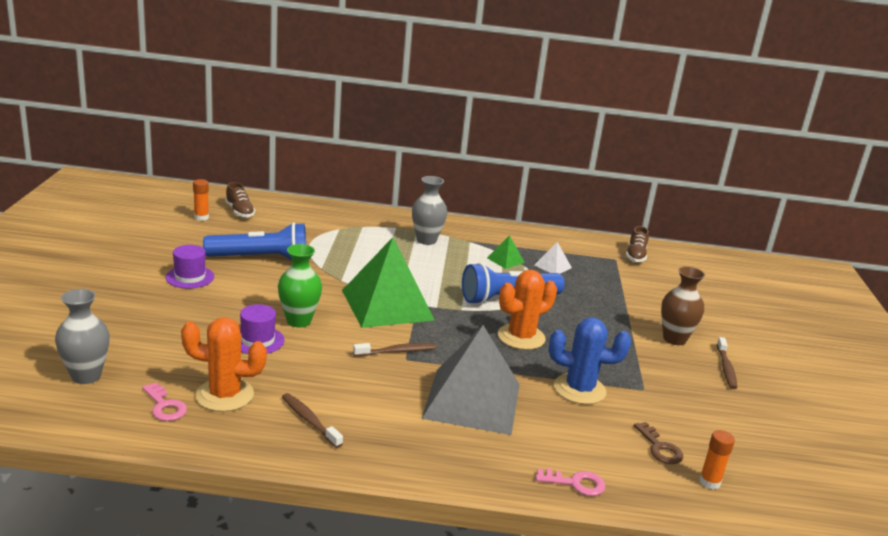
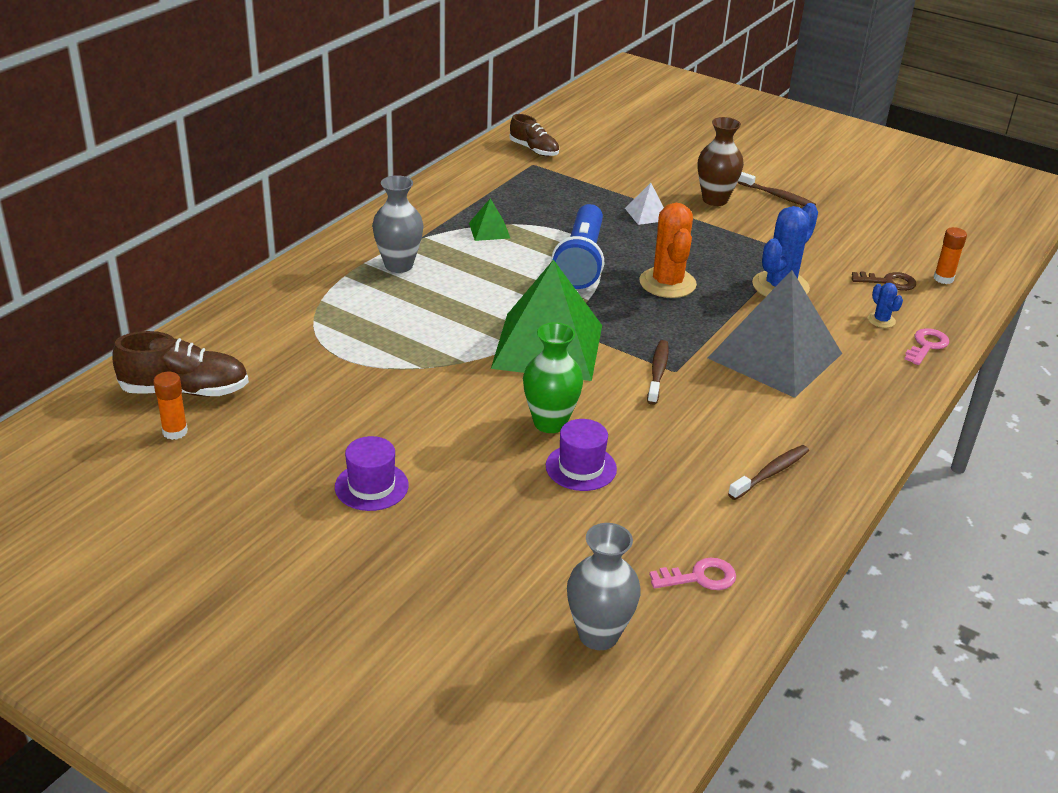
camera: 60 degrees left, 10 degrees up
orange cactus [181,317,267,412] -> none
blue flashlight [203,222,306,260] -> none
brown shoe [225,182,255,218] -> brown shoe [112,331,249,397], size x1.51
brown toothbrush [282,393,343,448] -> brown toothbrush turned 150 degrees clockwise [728,445,809,500]
white pyramid [534,242,572,274] -> white pyramid moved to [625,183,664,225]
none -> blue cactus [868,283,903,328]

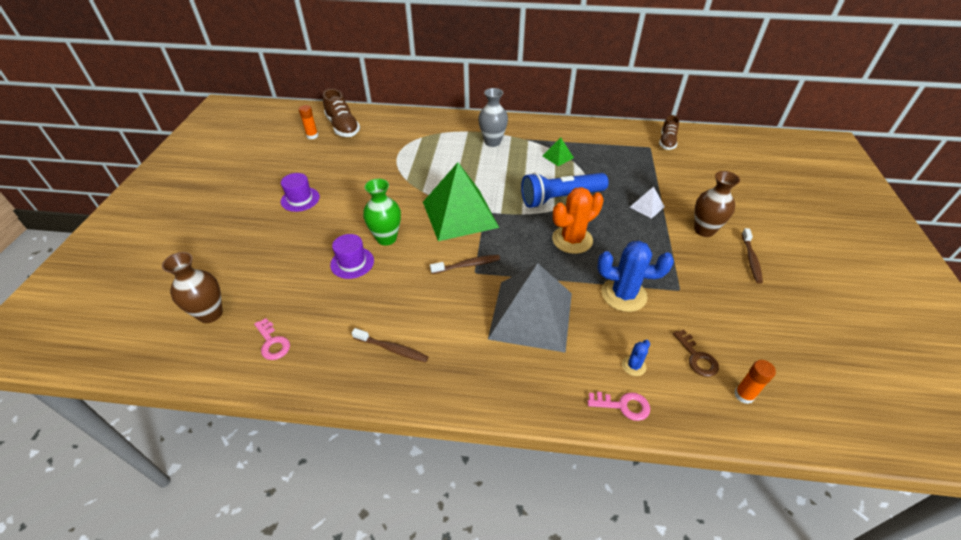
camera: 65 degrees right, 10 degrees up
grey vase [567,523,641,650] -> brown vase [162,252,223,323]

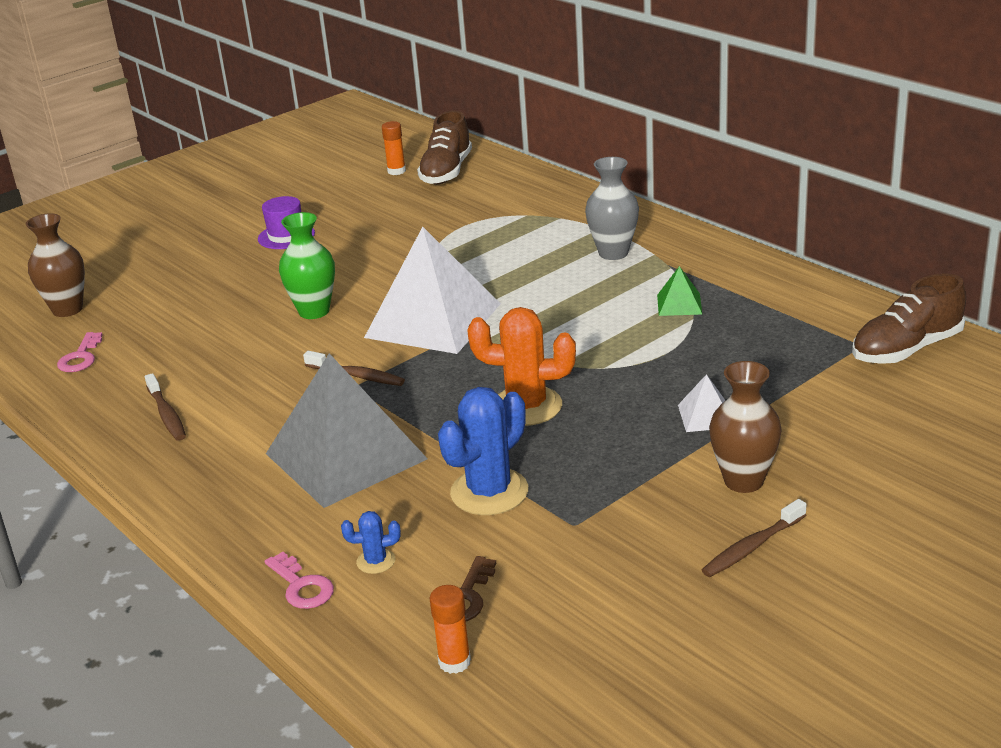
camera: 45 degrees right, 15 degrees down
purple hat [330,234,374,279] -> none
green pyramid [423,162,499,241] -> white pyramid [364,227,501,354]
blue flashlight [521,172,609,208] -> none
blue cactus [597,241,674,312] -> blue cactus turned 75 degrees clockwise [438,387,528,515]
brown shoe [659,115,679,150] -> brown shoe [852,273,966,364], size x1.51

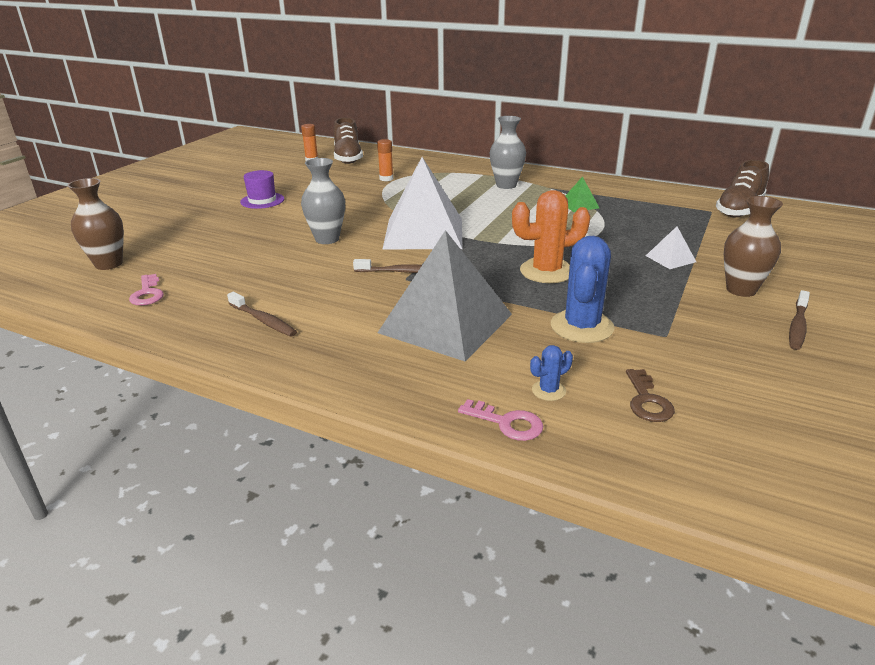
camera: 25 degrees left, 0 degrees up
green vase [279,212,335,319] -> grey vase [301,158,345,244]
orange glue stick [429,585,471,674] -> orange glue stick moved to [377,139,393,181]

